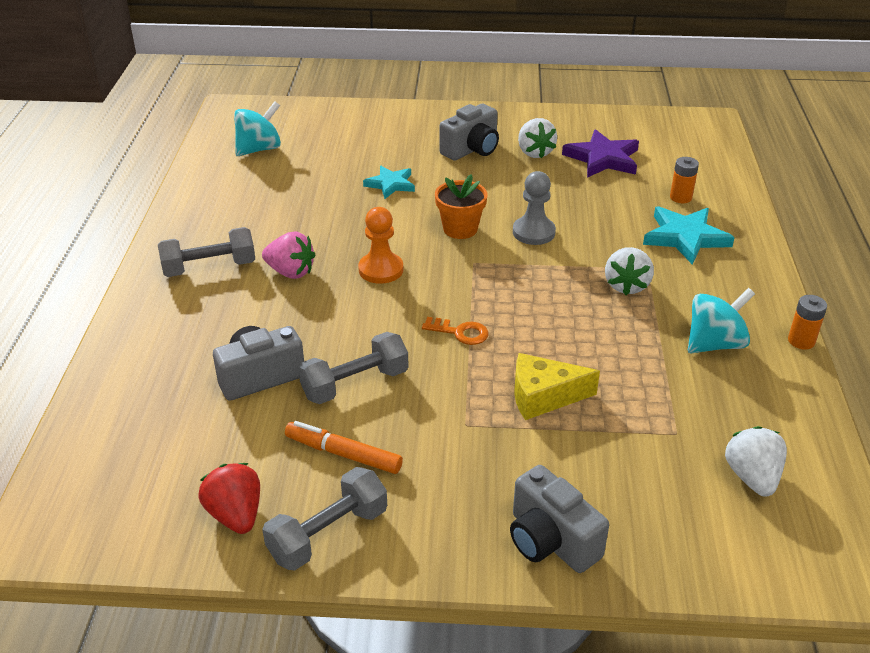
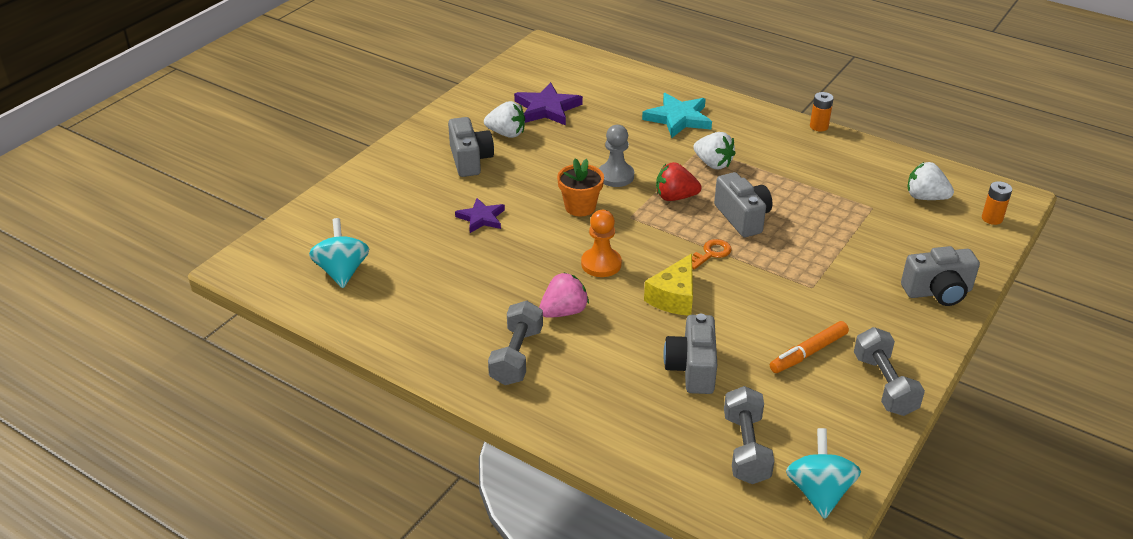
camera: 60 degrees left, 0 degrees up
red strawberry [198,463,260,534] -> red strawberry moved to [656,162,702,201]
grey dumbbell [298,332,409,404] -> grey dumbbell moved to [724,386,774,484]
turquoise star [363,166,415,199] -> purple star [455,198,505,233]
yellow cheese [514,353,600,420] -> yellow cheese moved to [644,253,693,316]
orange battery [670,157,699,203] -> orange battery moved to [982,181,1012,225]
turquoise spinning top [688,288,755,353] -> turquoise spinning top moved to [786,428,861,519]
none -> grey camera [714,172,772,237]

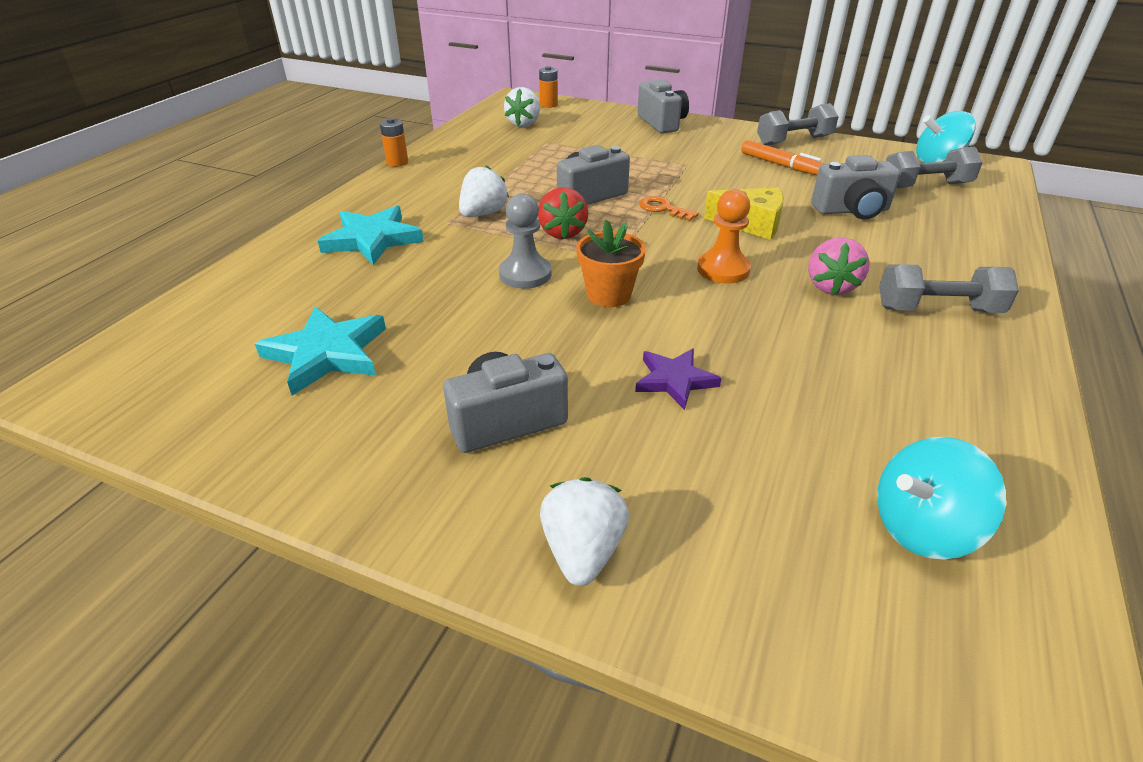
camera: 100 degrees left, 0 degrees up
white strawberry [484,101,525,138] -> white strawberry moved to [540,477,629,586]
purple star [514,82,583,126] -> turquoise star [255,307,386,396]
pink strawberry [539,273,589,317] -> pink strawberry turned 120 degrees counterclockwise [808,237,870,295]

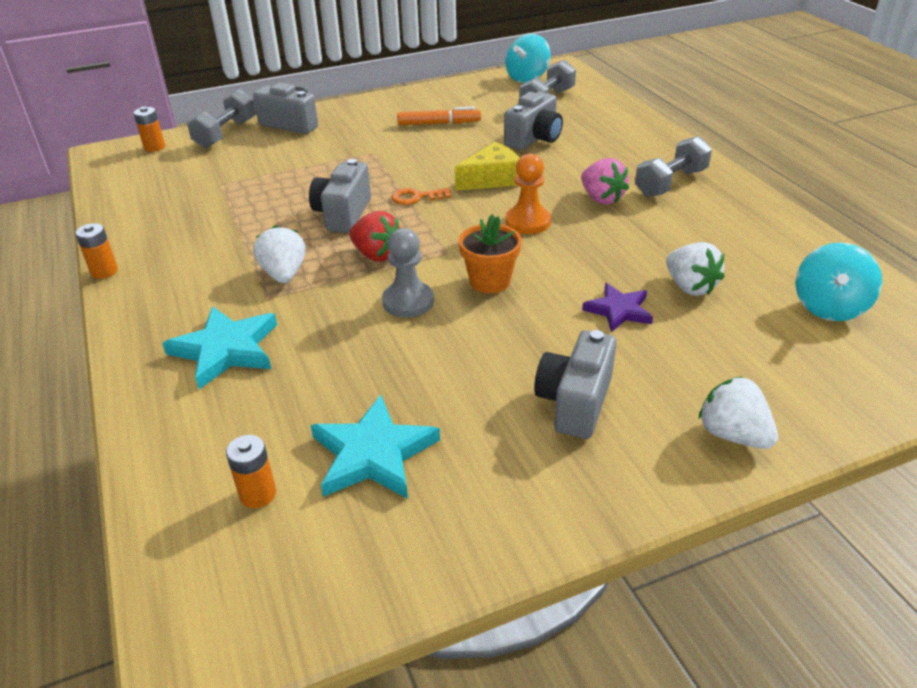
camera: 45 degrees left, 0 degrees up
white strawberry [504,87,540,127] -> white strawberry moved to [666,242,725,296]
grey dumbbell [757,103,839,145] -> grey dumbbell moved to [187,89,256,148]
none -> orange battery [226,435,276,508]

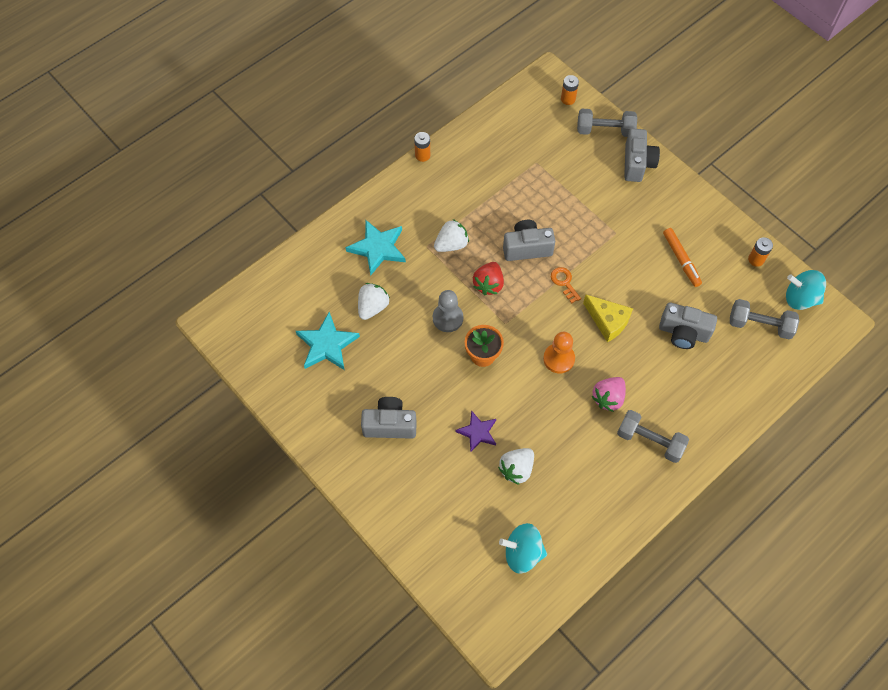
camera: 70 degrees right, 25 degrees up
orange battery [226,435,276,508] -> orange battery moved to [748,237,773,267]
white strawberry [699,376,778,449] -> white strawberry moved to [358,283,390,320]

